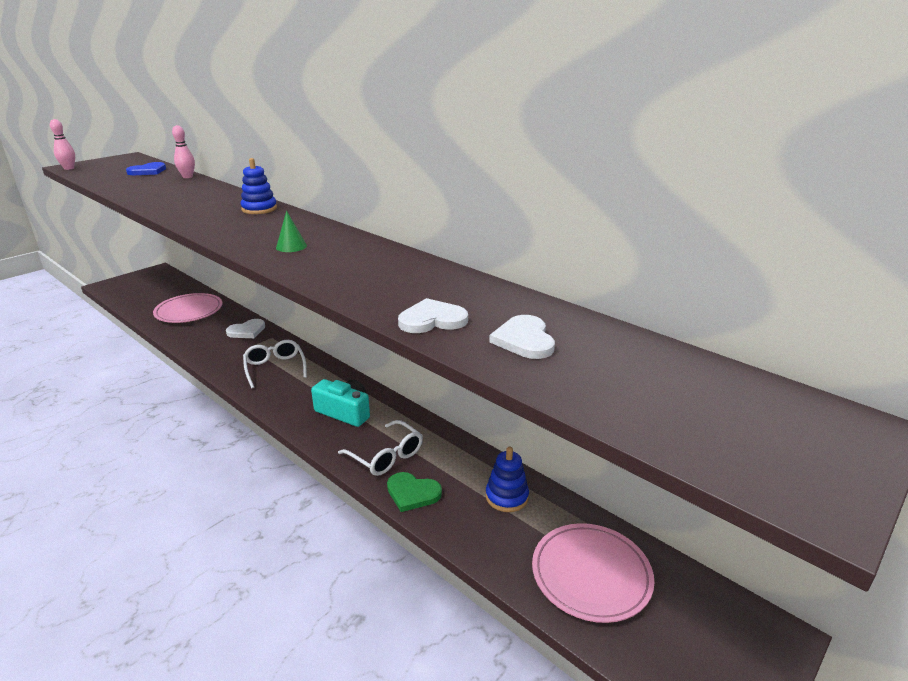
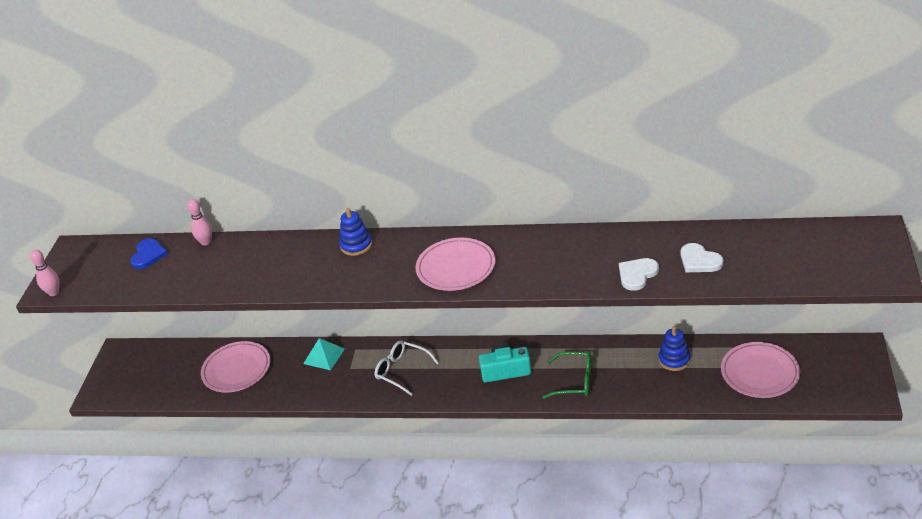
camera: 30 degrees left, 10 degrees up
white heart [226,319,265,338] -> turquoise pyramid [303,338,345,370]
green cone [276,211,307,252] -> pink plate [415,238,496,291]
white glasses [338,420,423,476] -> green glasses [542,351,591,399]
green heart [387,472,442,512] -> none

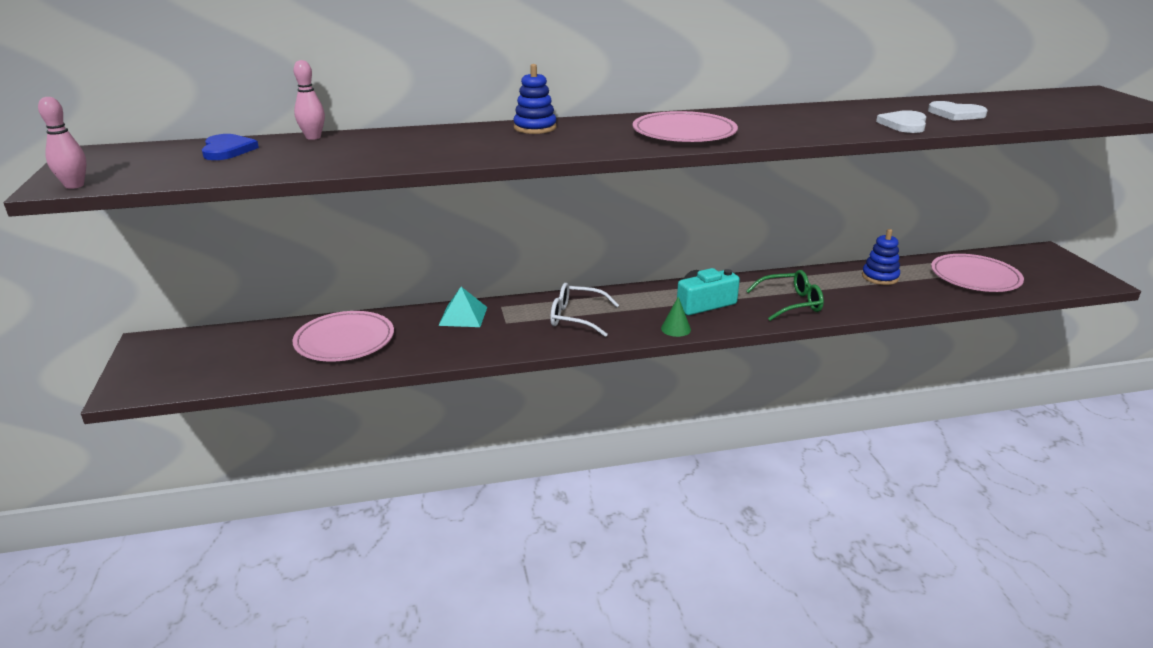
camera: 25 degrees left, 10 degrees down
none -> green cone [661,297,691,337]

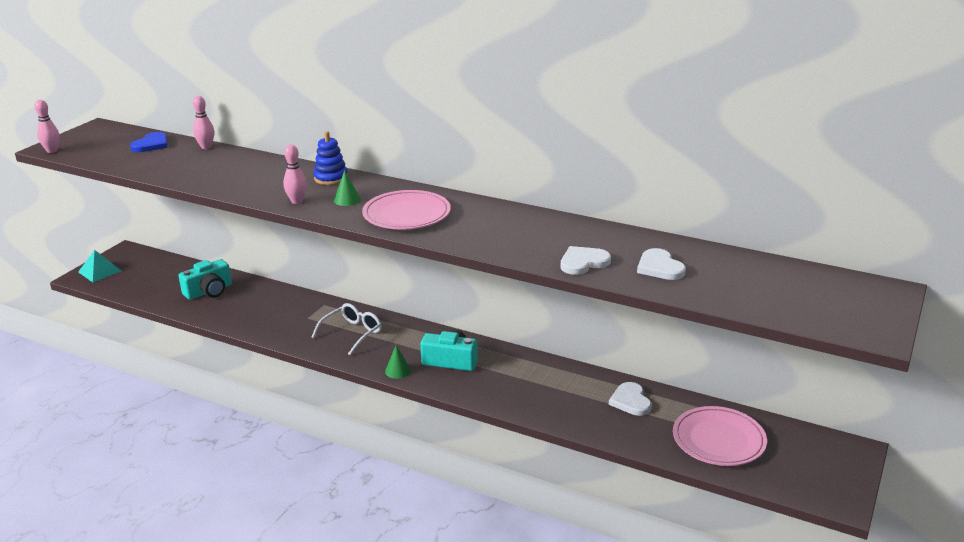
camera: 40 degrees right, 0 degrees up
pink plate [292,311,394,361] -> turquoise camera [179,259,232,300]
turquoise pyramid [438,287,487,327] -> turquoise pyramid moved to [78,250,121,282]
white glasses [550,283,619,337] -> white glasses turned 75 degrees clockwise [312,303,382,355]
green glasses [746,270,824,321] -> none
blue stacking toy [862,229,900,285] -> white heart [609,382,652,416]
none -> pink bowling pin [283,145,307,204]
none -> green cone [334,170,361,206]

